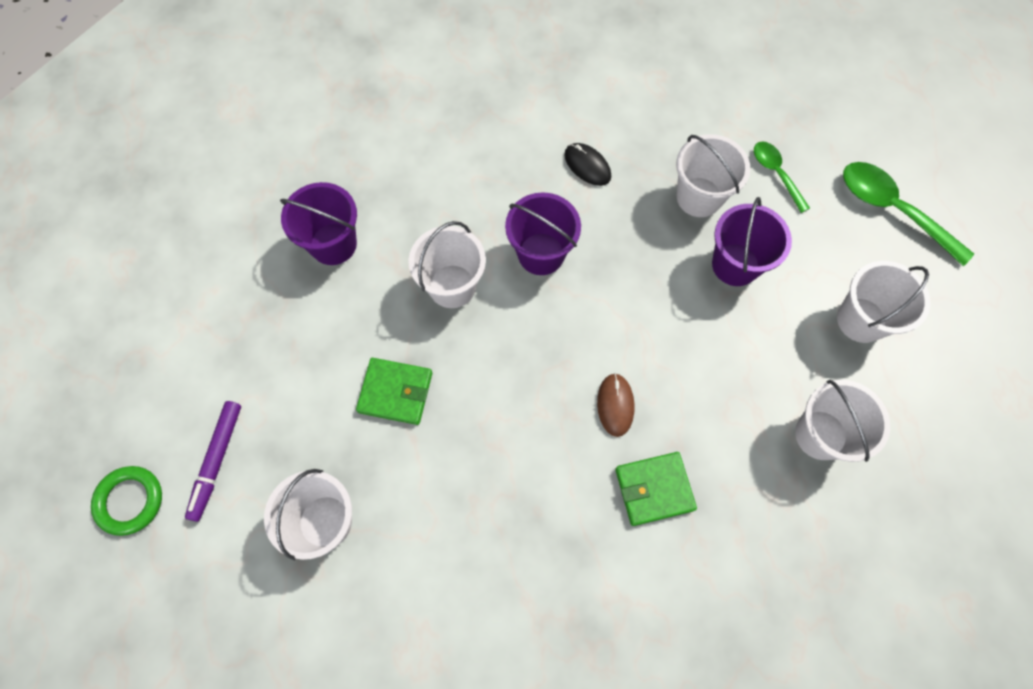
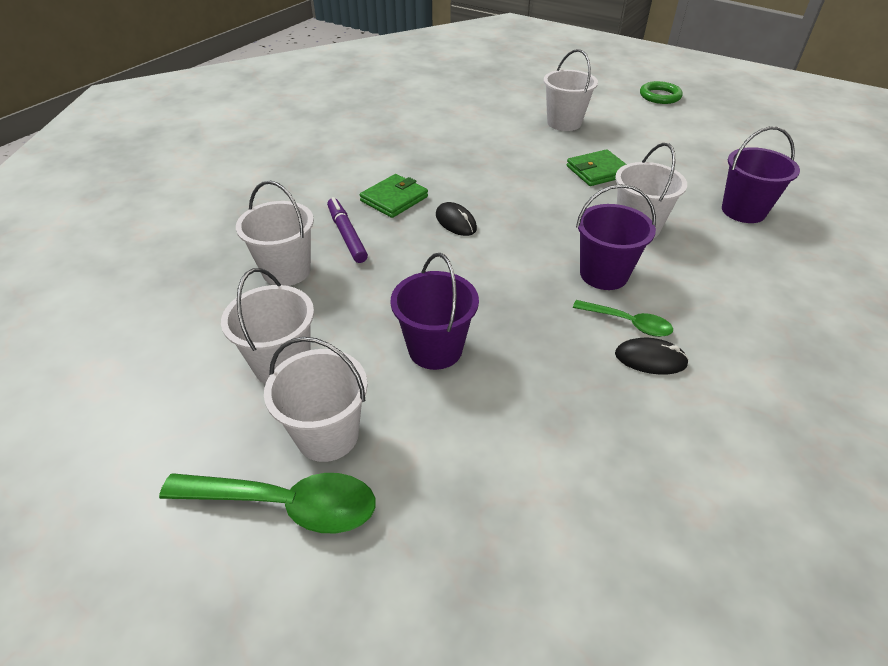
camera: 145 degrees right, 25 degrees down
purple marker [185,401,241,522] -> purple marker moved to [327,197,368,263]
brown mouse [597,373,634,437] -> black mouse [436,202,477,236]
white bucket [676,134,750,217] -> white bucket moved to [264,337,368,462]
green spoon [754,142,810,213] -> green spoon moved to [573,300,673,337]

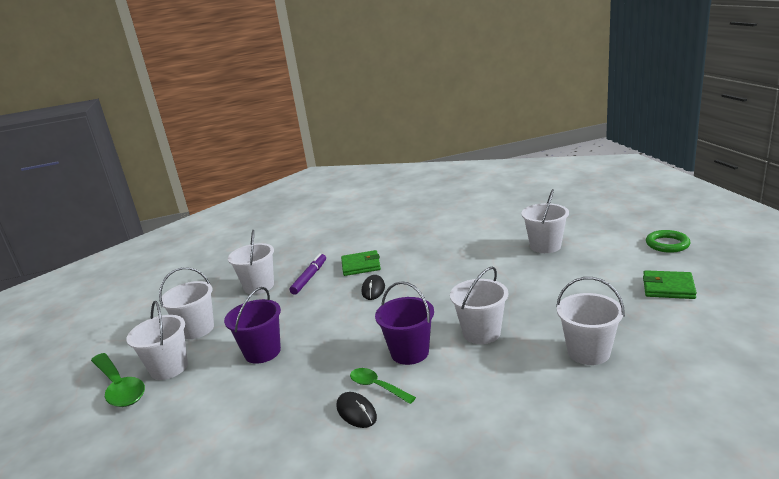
camera: 45 degrees right, 20 degrees down
green wallet [567,149,627,186] -> green wallet moved to [643,270,697,299]
green spoon [573,300,673,337] -> green spoon turned 150 degrees clockwise [350,368,416,404]
purple bucket [722,127,800,223] -> white bucket [556,277,625,365]

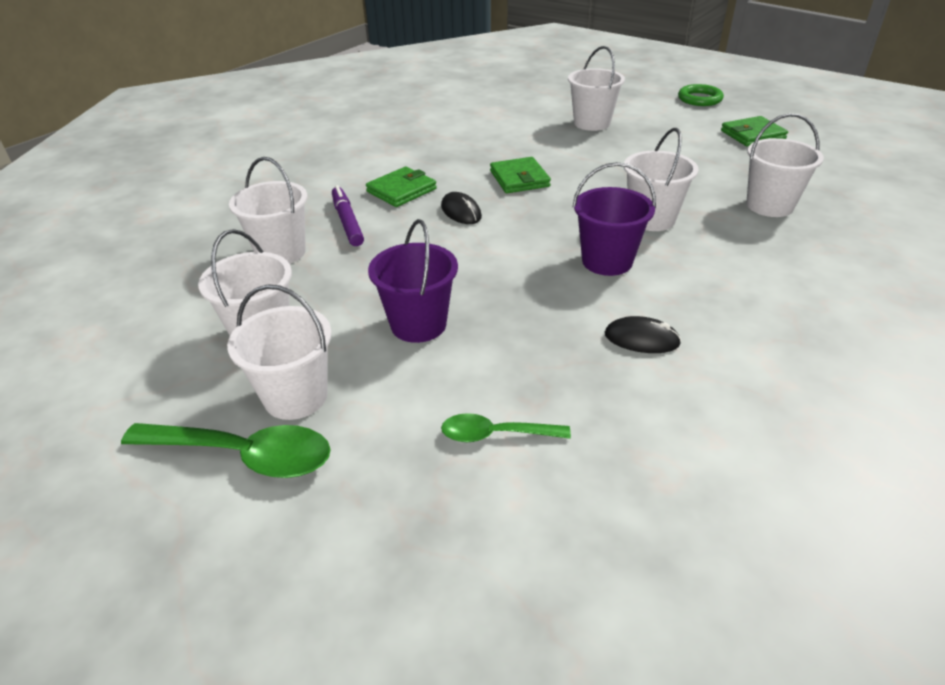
camera: 40 degrees left, 15 degrees up
green spoon [350,368,416,404] -> green spoon moved to [441,413,571,442]
none -> green wallet [490,157,551,193]

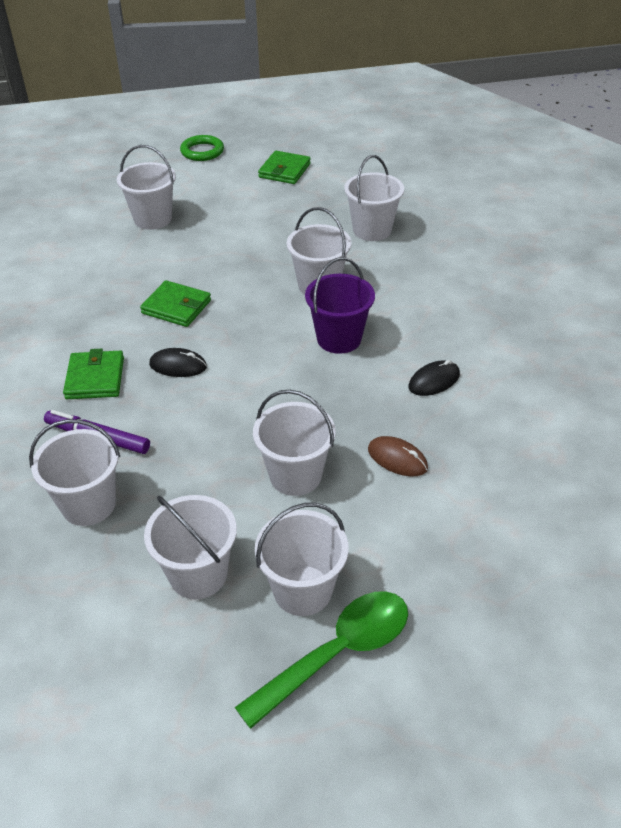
camera: 50 degrees left, 5 degrees up
purple bucket [368,219,458,343] -> white bucket [253,390,336,496]
green spoon [441,413,571,442] -> none
none -> brown mouse [368,436,428,477]

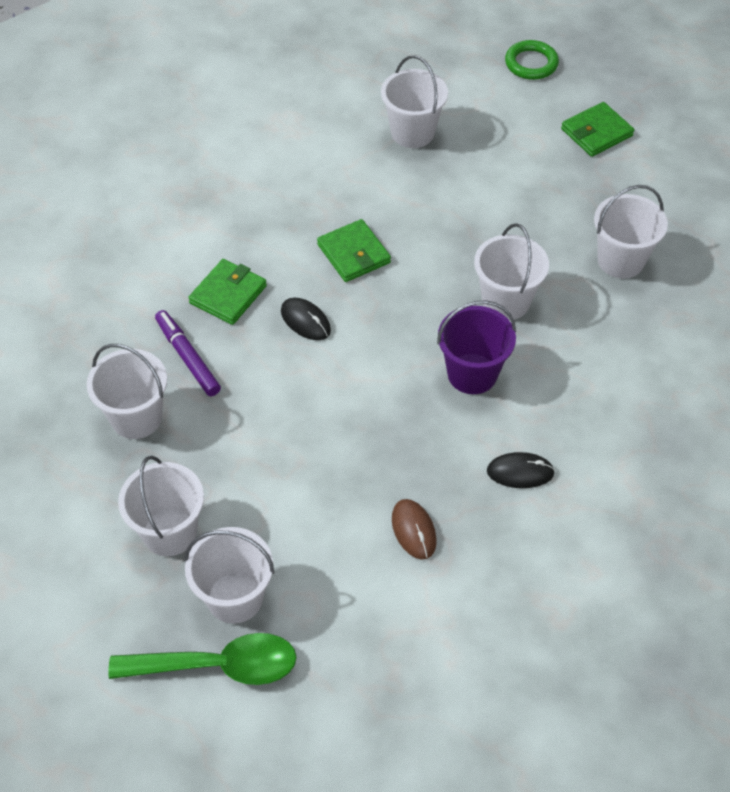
camera: 35 degrees right, 10 degrees up
white bucket [253,390,336,496] -> none

